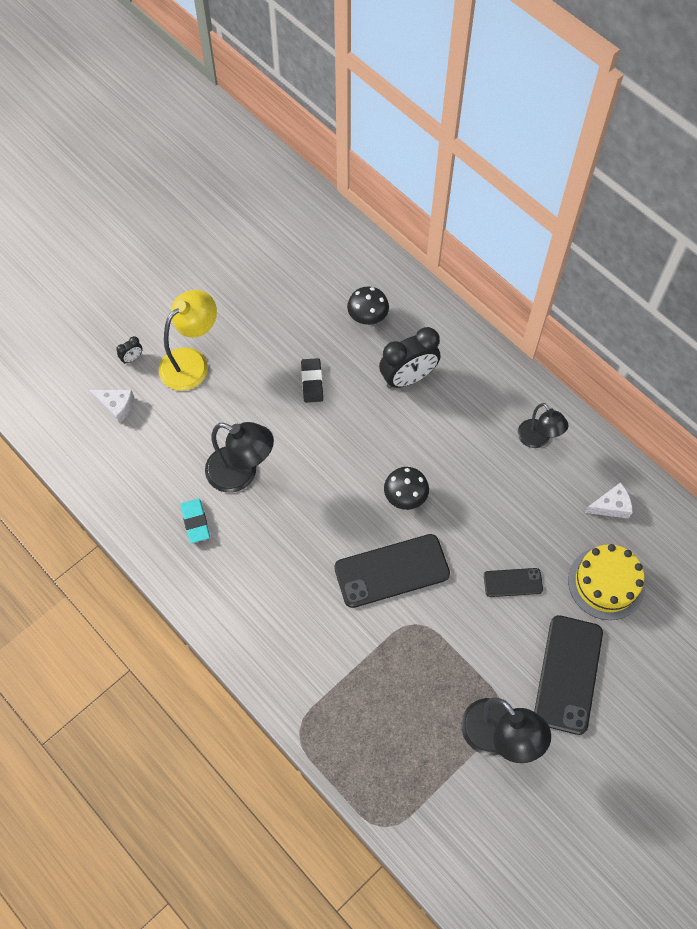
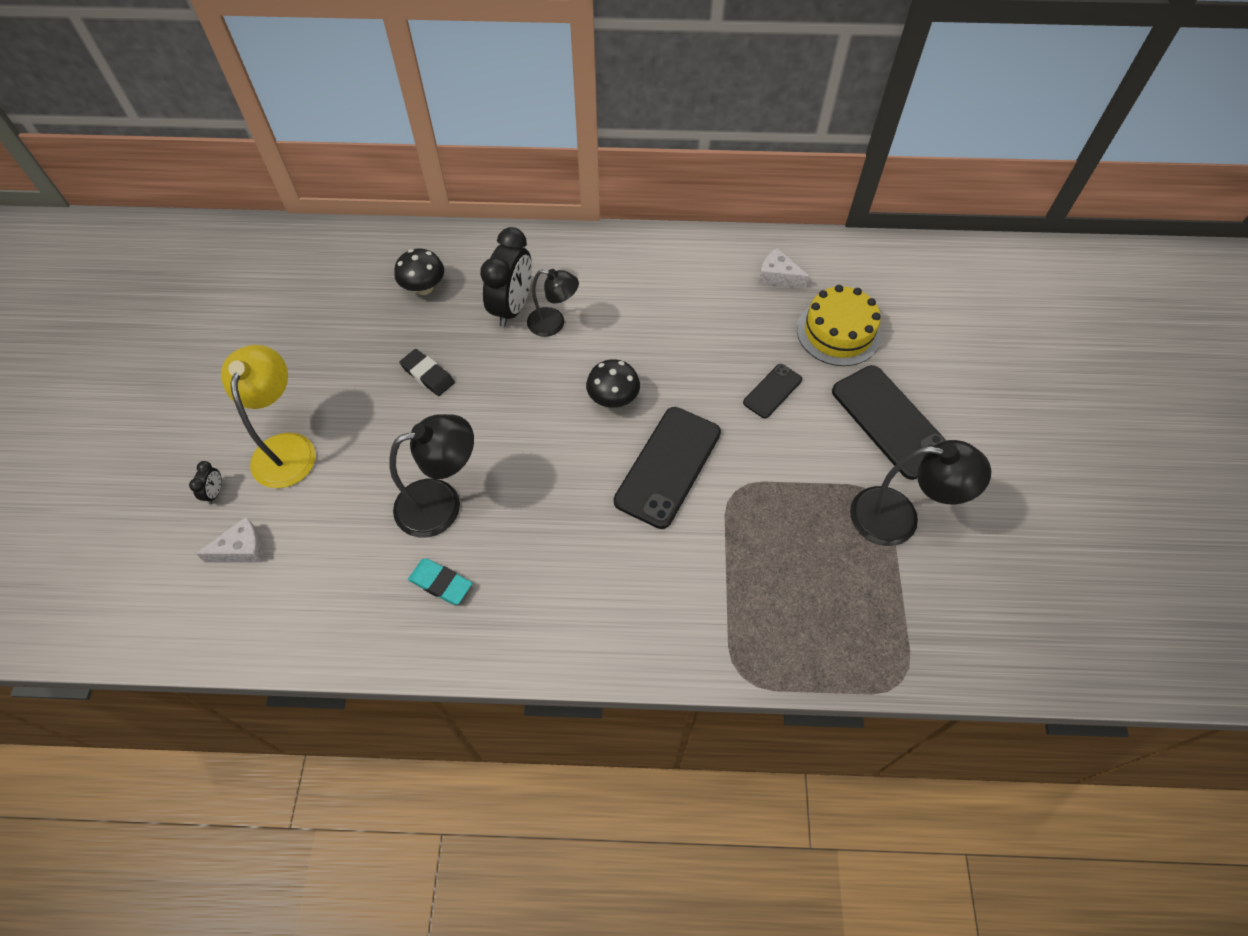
camera: 45 degrees left, 5 degrees down
black lamp [517,403,568,448] -> black lamp moved to [527,269,579,337]
white cheese [585,482,633,519] -> white cheese turned 90 degrees counterclockwise [759,248,809,288]

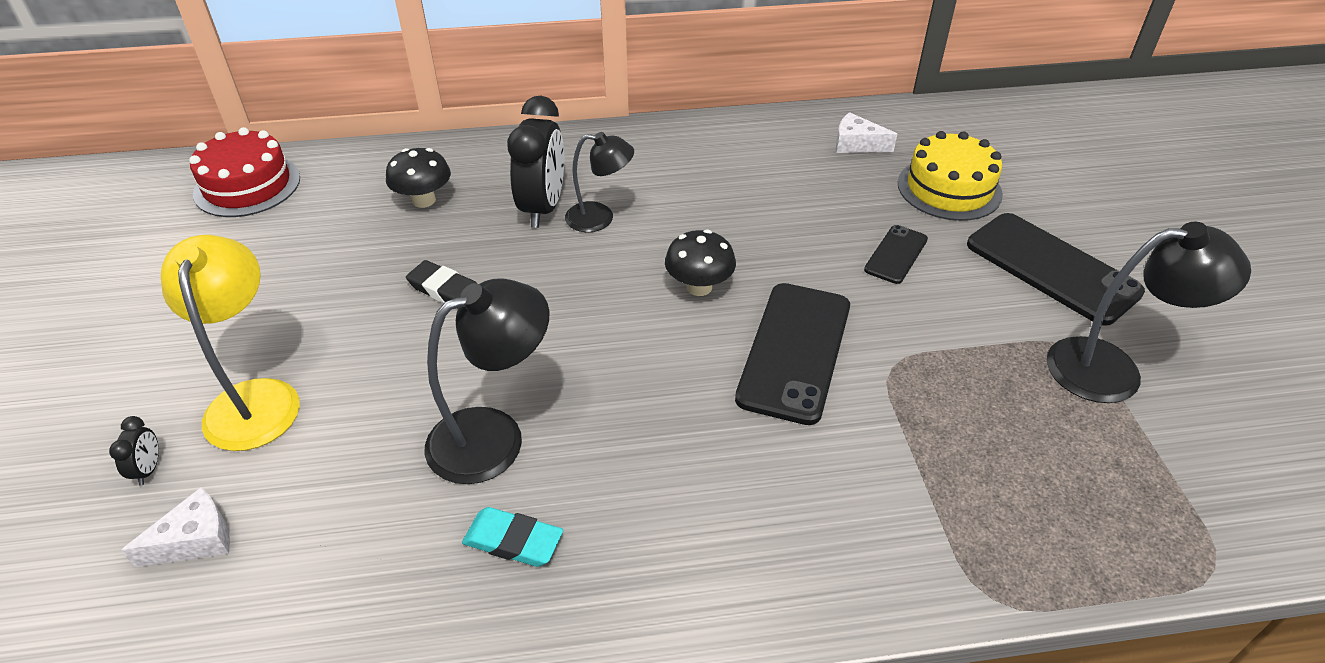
camera: 10 degrees left, 15 degrees down
none -> red cake [189,127,300,217]

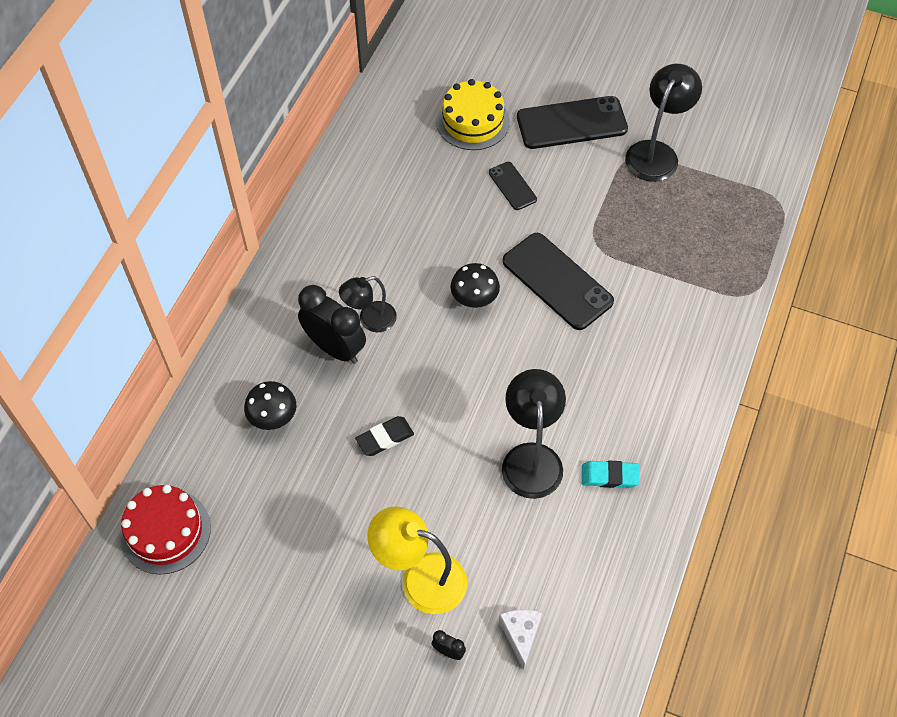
camera: 60 degrees left, 15 degrees up
turquoise eraser [462,507,563,567] -> turquoise eraser turned 45 degrees clockwise [582,461,640,488]
black lamp [565,132,634,232] -> black lamp turned 150 degrees counterclockwise [339,276,397,332]
white cheese [836,112,897,153] -> none

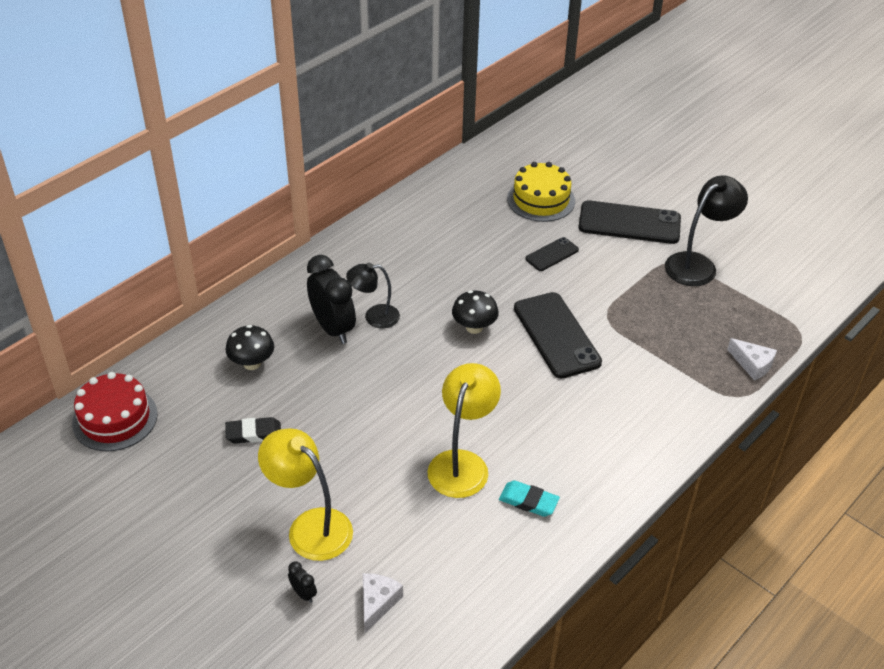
camera: 20 degrees right, 15 degrees down
black eraser [355,416,414,456] -> black eraser moved to [225,417,281,444]
black phone [489,162,537,210] -> black phone turned 60 degrees clockwise [526,237,579,271]
black lamp [502,369,566,499] -> yellow lamp [427,363,501,498]
none -> white cheese [727,338,777,381]

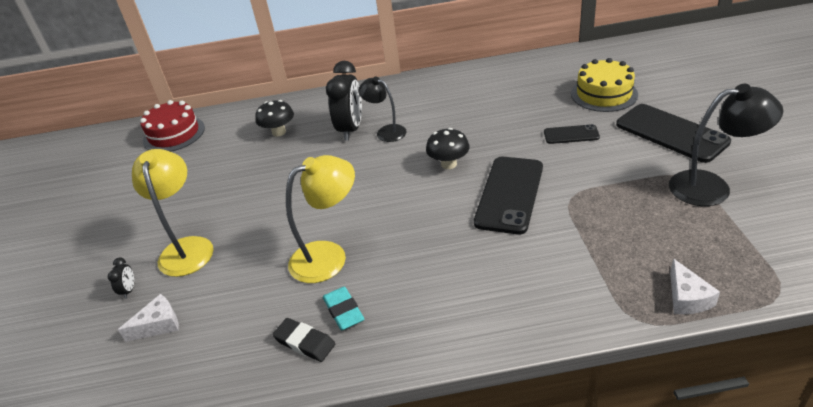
camera: 45 degrees right, 5 degrees down
black eraser [225,417,281,444] -> black eraser moved to [272,318,335,362]

